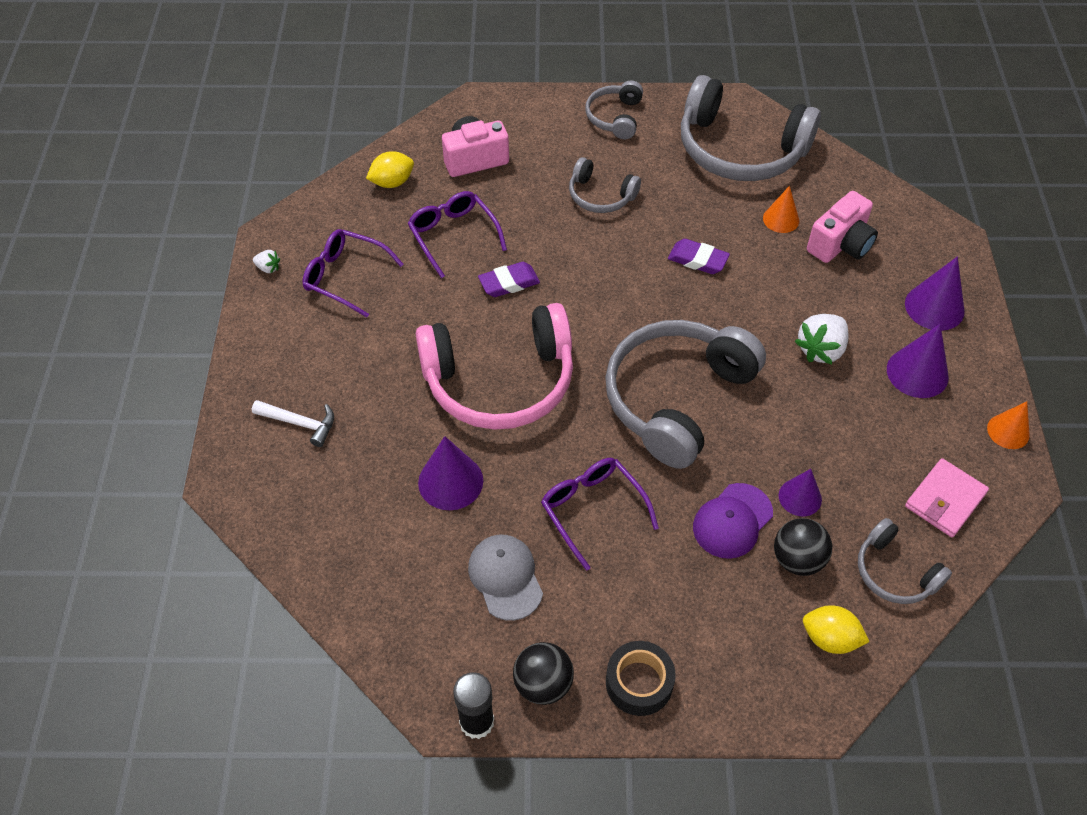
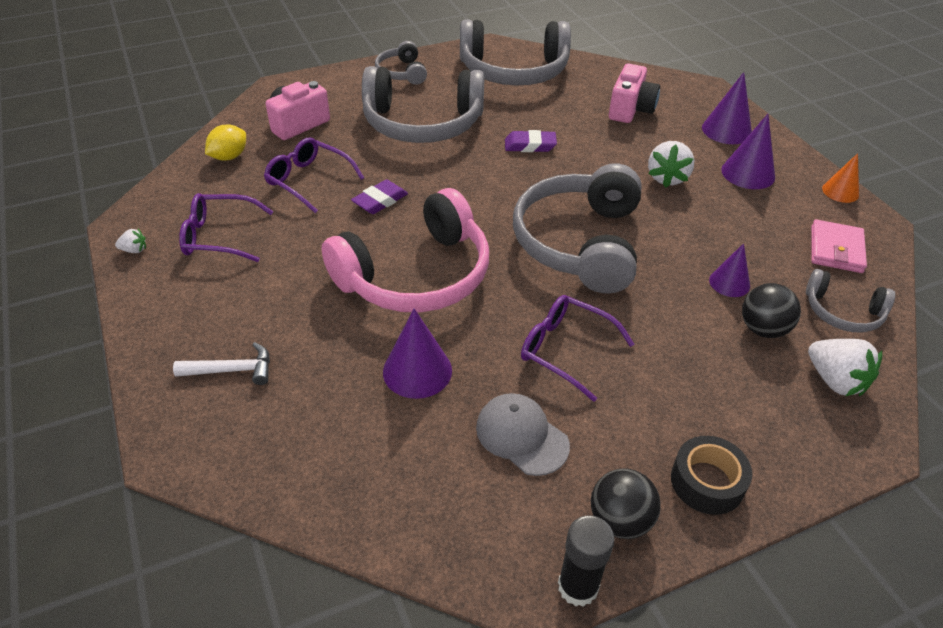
camera: 25 degrees left, 10 degrees down
grey headphones [569,157,641,213] -> grey headphones [362,66,484,143], size x2.01
purple cap [693,483,773,559] -> none
orange cone [763,186,799,233] -> none
yellow lemon [803,605,869,654] -> white strawberry [808,339,883,396]

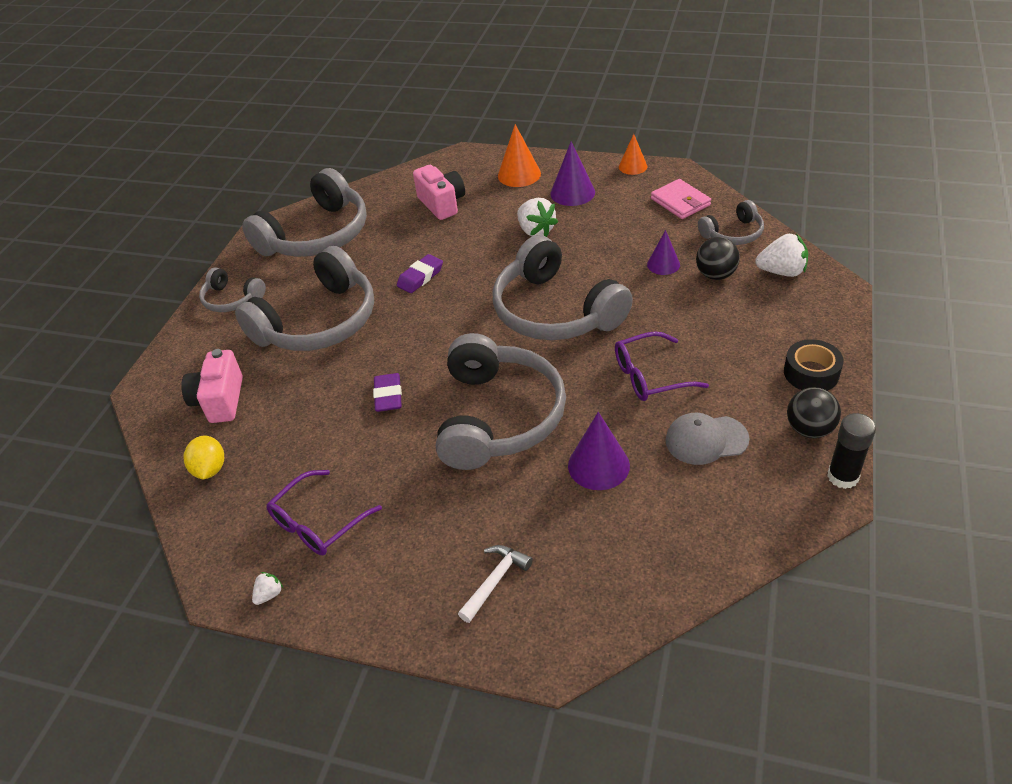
camera: 45 degrees left, 0 degrees up
purple glasses [264,138,364,213] -> none
pink headphones [322,188,489,313] -> grey headphones [436,333,566,470]
purple cone [702,72,752,144] -> orange cone [498,124,541,187]

